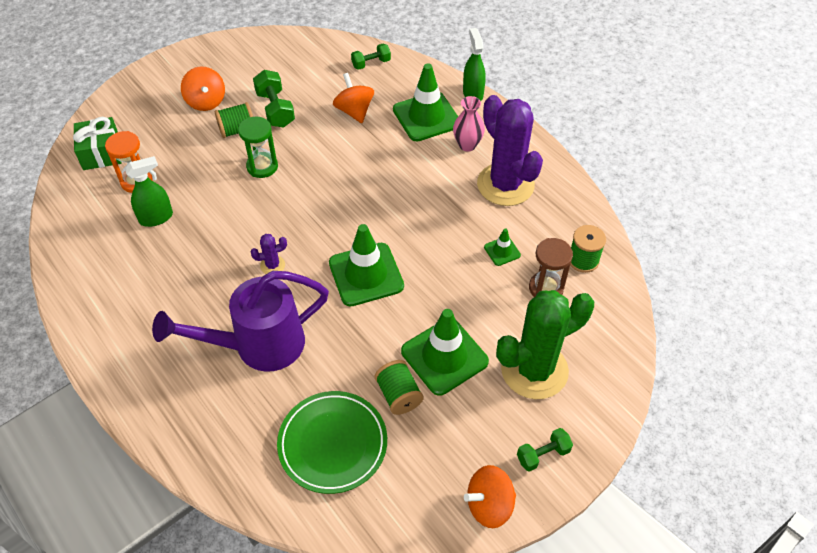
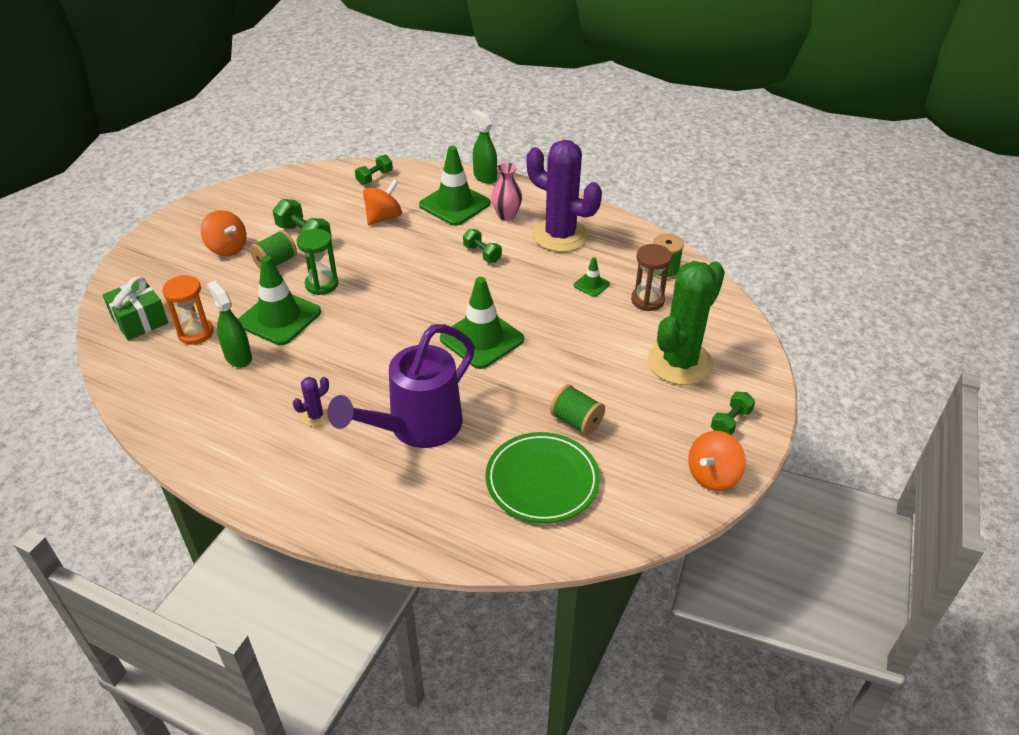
camera: 25 degrees left, 10 degrees down
green spray bottle [125,156,173,227] -> green spray bottle turned 75 degrees counterclockwise [207,281,252,368]
purple cactus [251,234,287,274] -> purple cactus moved to [293,377,329,427]
orange spinning top [333,73,374,123] -> orange spinning top turned 90 degrees clockwise [363,180,402,225]
green traffic cone [401,309,489,396] -> green traffic cone moved to [238,256,321,345]
none -> green dumbbell [463,229,502,263]

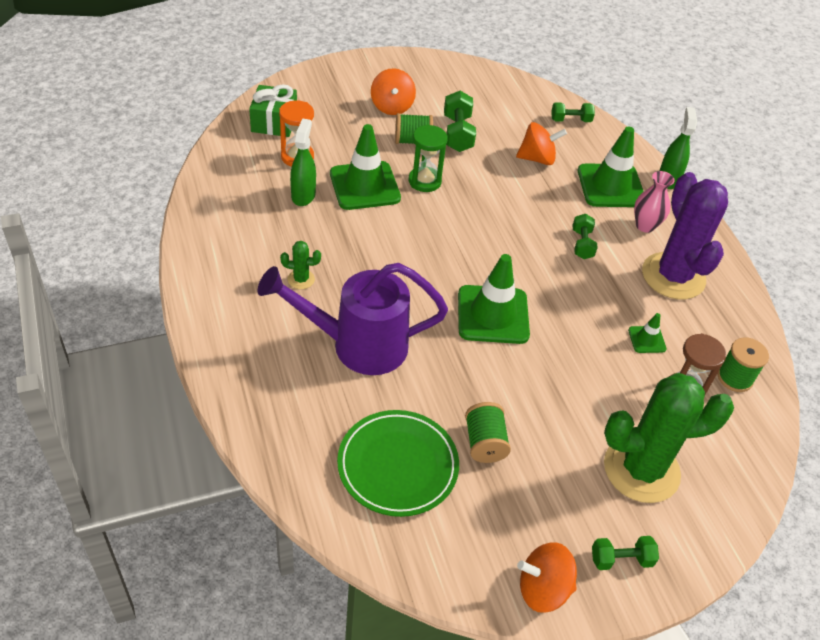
camera: 40 degrees right, 5 degrees up
purple cactus [293,377,329,427] -> green cactus [280,241,321,289]

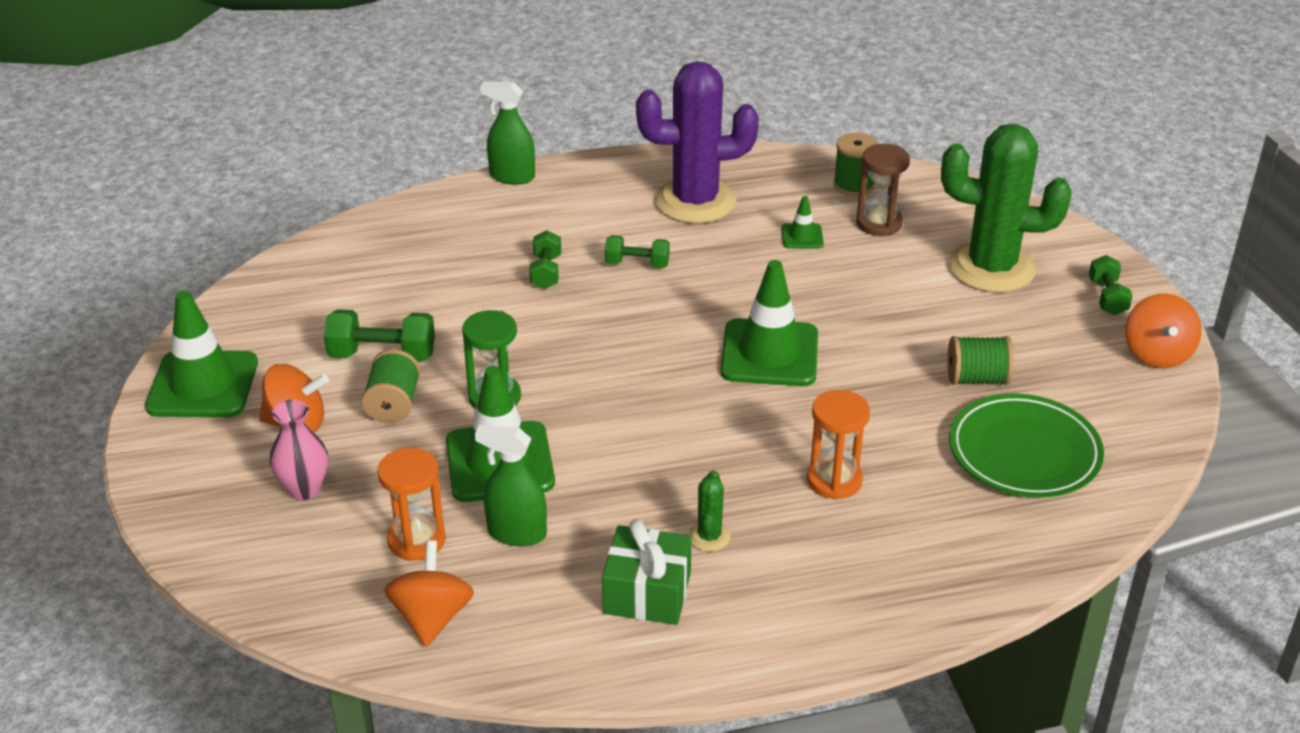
camera: 80 degrees left, 10 degrees down
green gift [249,84,297,137] -> green gift moved to [602,519,692,625]
purple watering can [258,263,448,375] -> orange hourglass [807,390,870,500]
orange spinning top [516,122,567,165] -> orange spinning top moved to [384,540,474,647]
green dumbbell [551,102,595,122] -> green dumbbell moved to [529,230,561,289]
green traffic cone [578,126,644,207] -> green traffic cone moved to [145,291,258,417]
green cactus [604,373,734,503] -> green cactus turned 75 degrees counterclockwise [941,124,1072,293]
pink vase [634,171,675,233] -> pink vase moved to [270,400,328,500]

